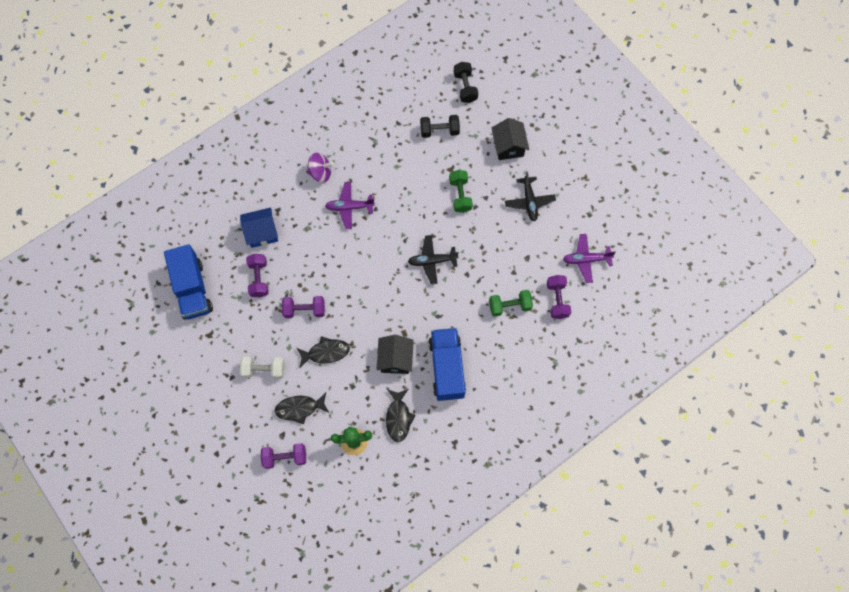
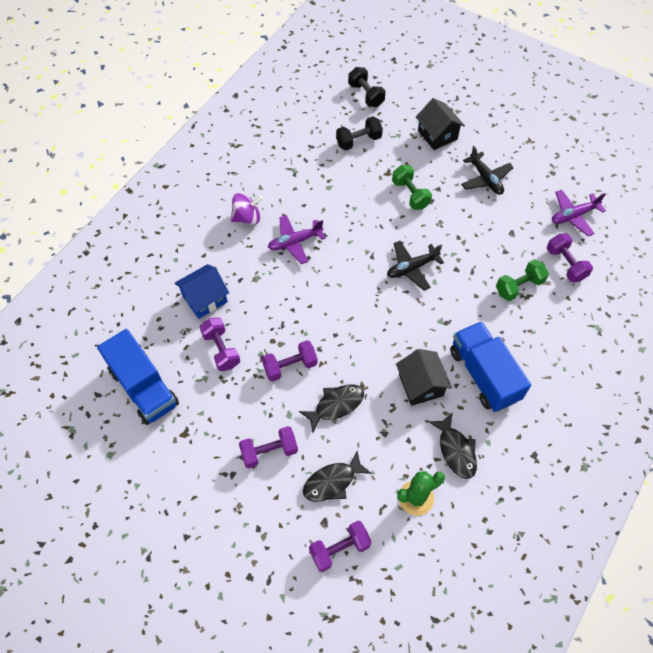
camera: 20 degrees left, 10 degrees down
white dumbbell [240,357,284,379] -> purple dumbbell [239,426,298,469]

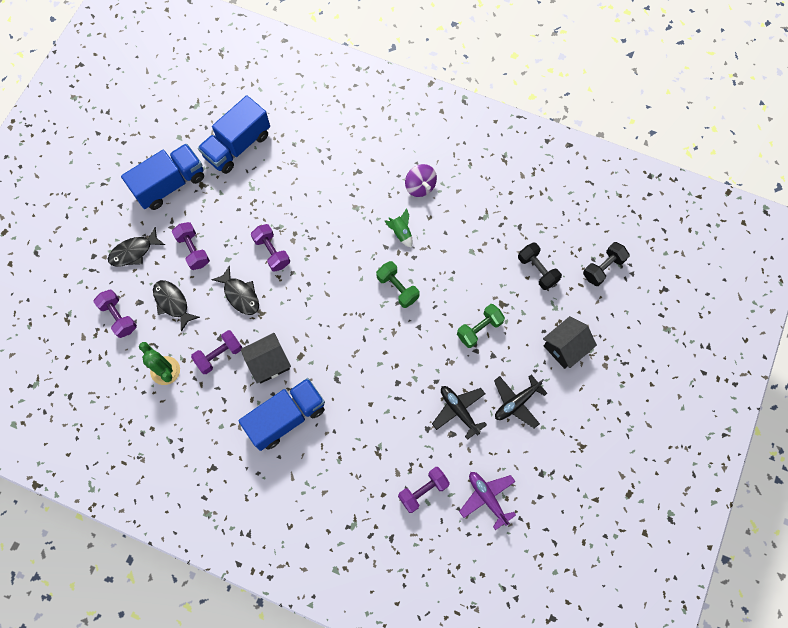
camera: 80 degrees right, 10 degrees up
blue house [175,264,229,319] -> none
purple dumbbell [200,317,240,371] -> purple dumbbell moved to [191,330,243,374]
purple plane [268,215,325,264] -> green rocket [385,208,413,247]
black plane [387,241,444,291] -> black plane moved to [432,386,487,440]
black fish [428,412,477,479] -> black fish moved to [108,227,165,266]
green dumbbell [496,259,549,301] -> green dumbbell moved to [376,261,420,308]
none -> blue truck [121,144,204,210]

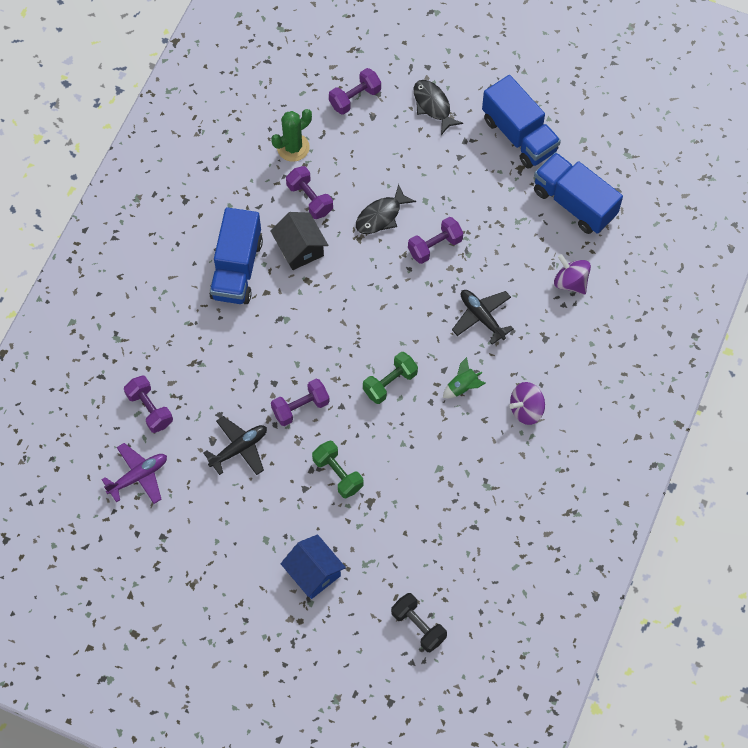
camera: 90 degrees right, 5 degrees down
black fish [153,280,200,332] -> none
purple dumbbell [172,222,210,270] -> purple dumbbell moved to [271,379,330,426]
blue truck [238,378,325,451] -> blue truck turned 45 degrees clockwise [209,207,263,304]
black plane [494,375,547,428] -> black plane moved to [452,290,514,345]
black dumbbell [518,242,562,290] -> none
black house [543,316,597,369] -> blue house [281,535,346,599]
none -> purple spinning top [554,254,591,294]

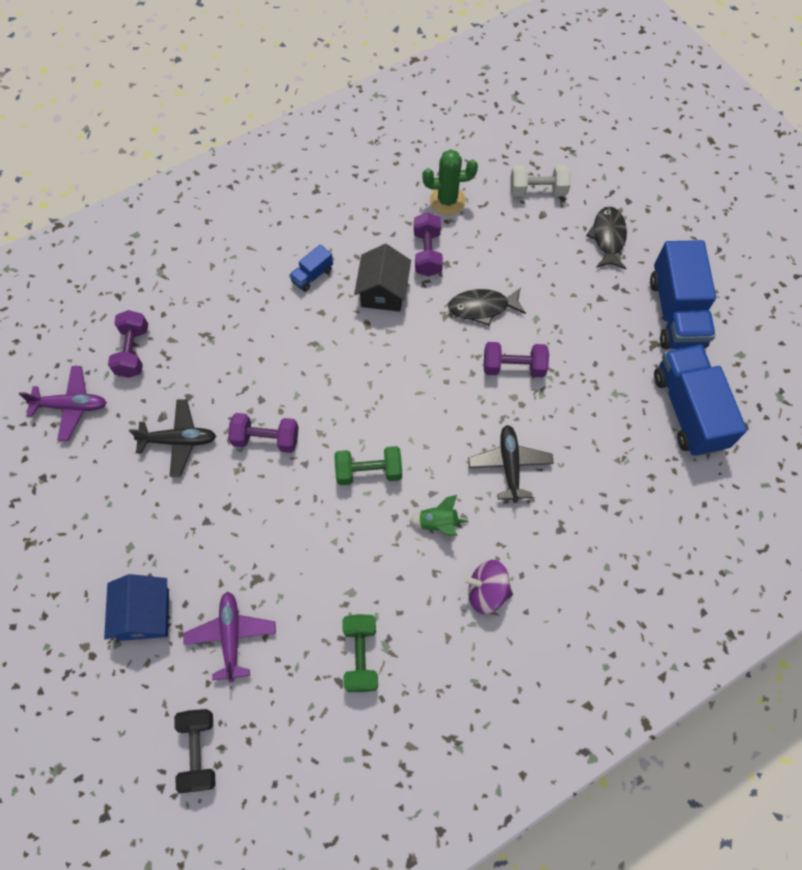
camera: 35 degrees right, 0 degrees up
blue truck [209,207,263,304] -> blue truck [289,244,333,292], size x0.45
green dumbbell [312,440,363,498] -> green dumbbell moved to [342,614,378,692]
purple dumbbell [329,68,381,115] -> white dumbbell [511,165,571,197]
purple spinning top [554,254,591,294] -> none
none -> purple plane [183,591,276,682]

